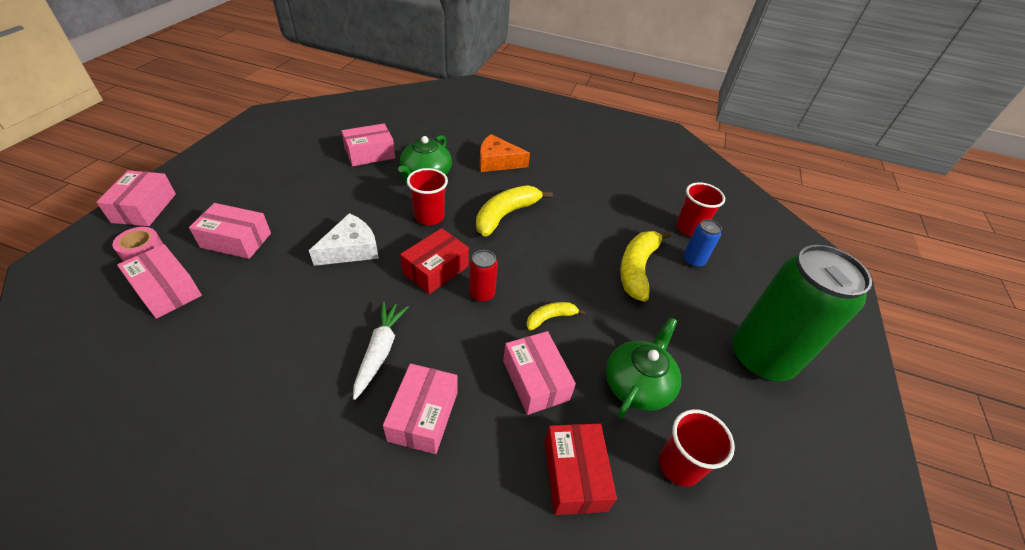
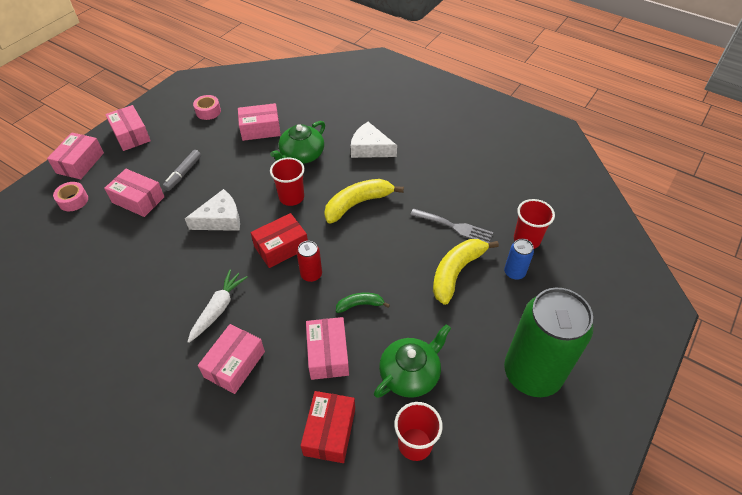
camera: 20 degrees right, 5 degrees up
pink box [117,244,202,319] -> pink box moved to [105,105,151,151]
orange cheese [480,134,530,172] -> white cheese [351,122,397,158]
yellow banana [526,302,586,331] -> green banana [336,293,390,313]
none -> grey marker [162,150,201,191]
none -> pink tape [193,95,221,120]
none -> grey fork [410,209,493,243]

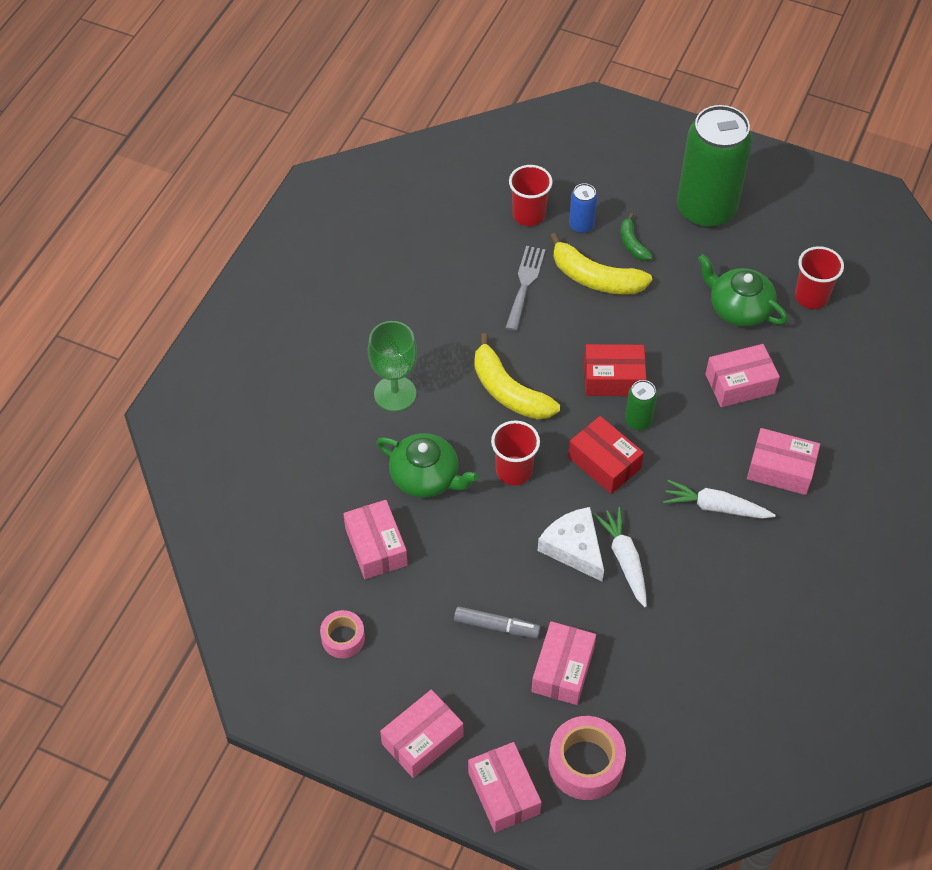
camera: 100 degrees left, 5 degrees up
pink box [47,132,104,179] -> pink box turned 60 degrees clockwise [468,742,542,833]
pink tape [53,182,88,211] -> pink tape [548,716,626,800], size x1.65
red can [297,241,322,282] -> green can [625,380,657,430]
red box [301,391,355,463] -> red box moved to [584,344,646,396]
green banana [336,293,390,313] -> green banana moved to [620,213,653,261]
white cheese [351,122,397,158] -> green goblet [368,321,417,411]
none -> white carrot [594,507,647,607]

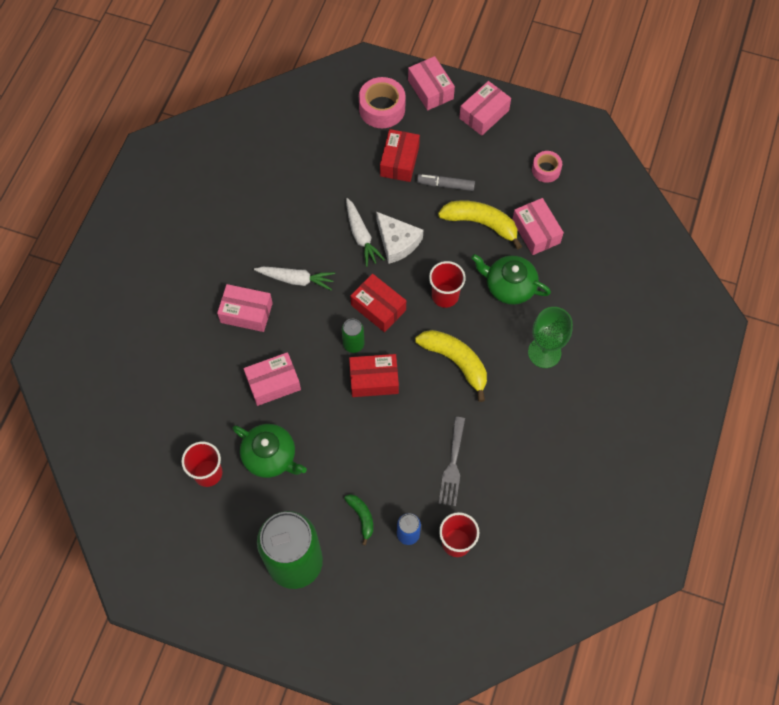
camera: 175 degrees right, 10 degrees up
pink box [532,621,596,705] -> red box [380,129,420,182]
yellow banana [549,233,652,295] -> yellow banana moved to [438,201,522,249]

